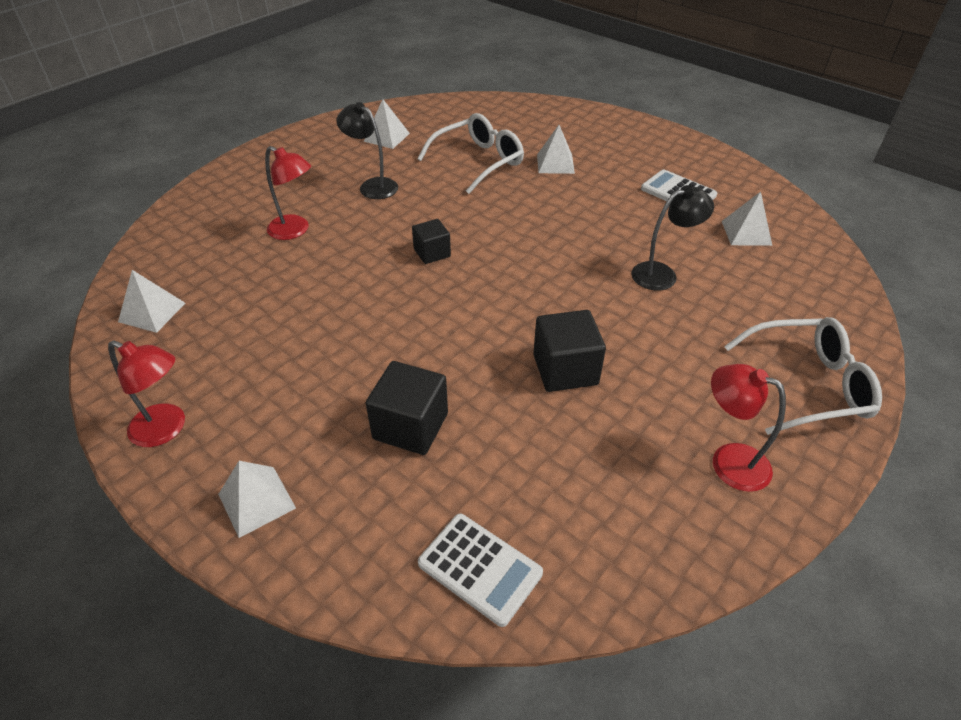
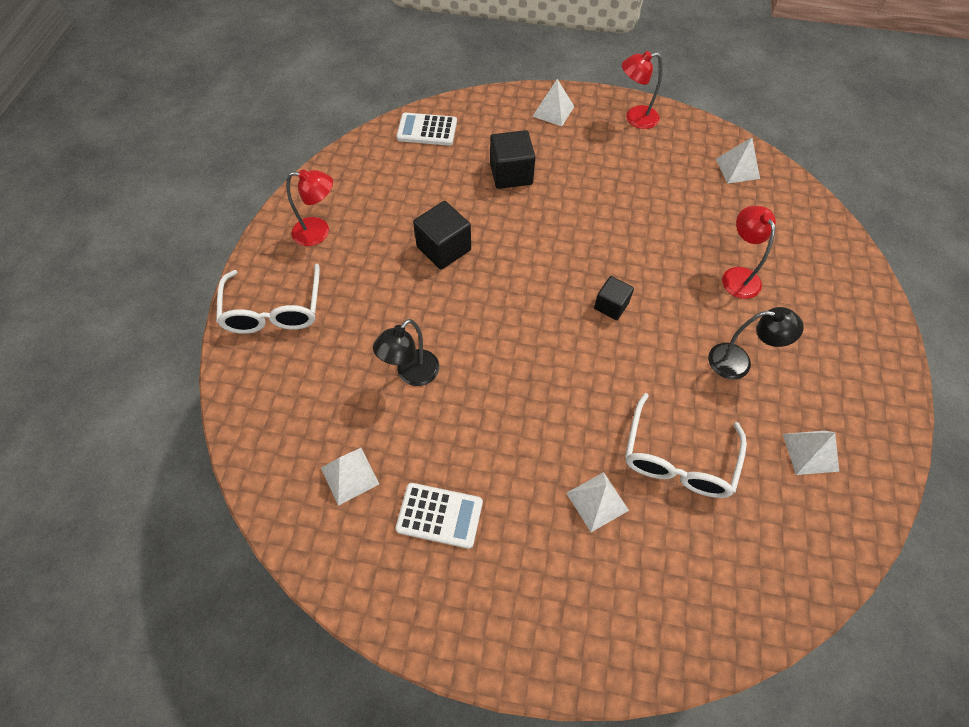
camera: 150 degrees right, 15 degrees up
red lamp [265,146,311,240] -> red lamp turned 75 degrees clockwise [722,205,776,299]
white glasses [724,317,882,435] -> white glasses turned 60 degrees counterclockwise [216,263,320,334]

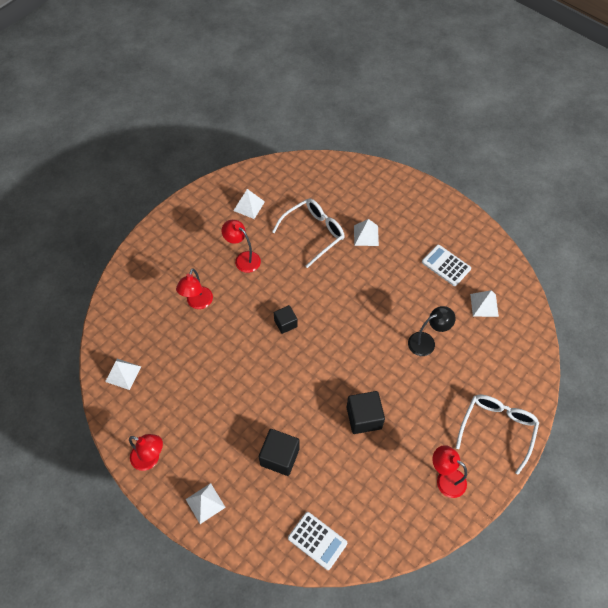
camera: 150 degrees left, 0 degrees up
black lamp [708,307,804,379] -> red lamp [221,220,261,273]

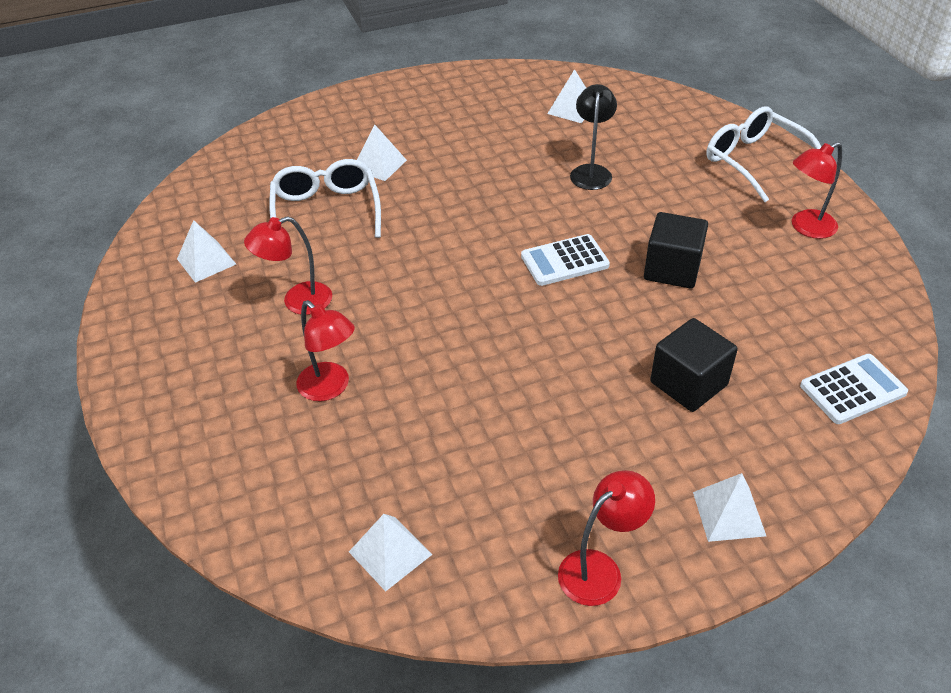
camera: 60 degrees left, 15 degrees down
black cube [274,305,298,334] -> none
white calculator [422,245,471,286] -> white calculator moved to [521,234,610,286]

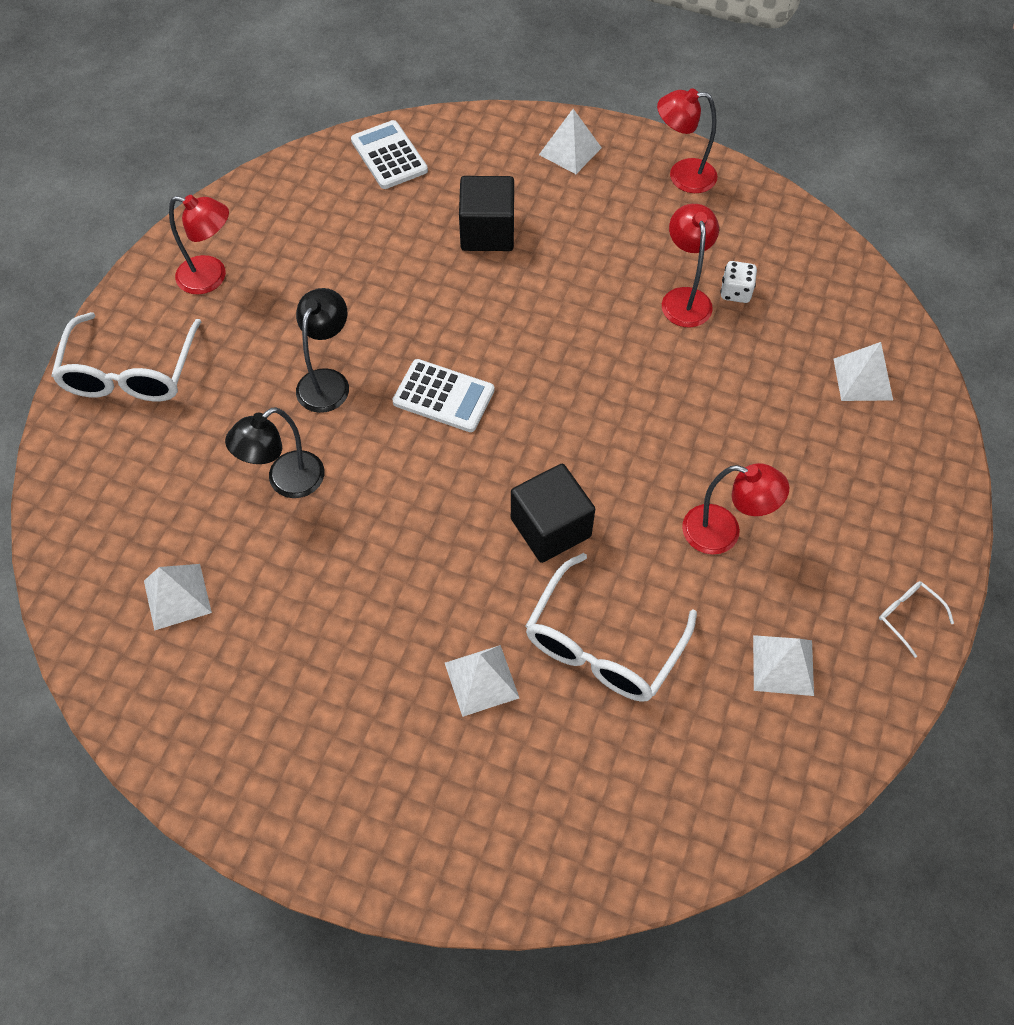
camera: 140 degrees left, 15 degrees up
red lamp [296,300,355,401] -> red lamp moved to [662,204,719,327]
white pyramid [349,514,433,591] -> white pyramid moved to [834,342,893,401]
black cube [644,212,708,289] -> black cube moved to [511,464,595,563]
white calculator [800,354,908,424] -> white calculator turned 45 degrees clockwise [351,120,428,189]
none -> black lamp [296,288,349,413]
none -> white dice [720,261,757,303]
none -> white glasses [879,581,954,658]

